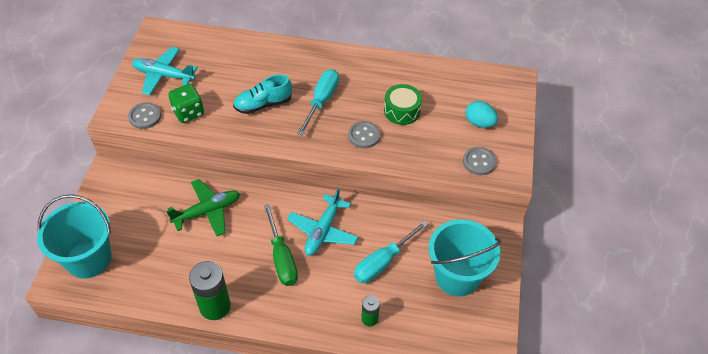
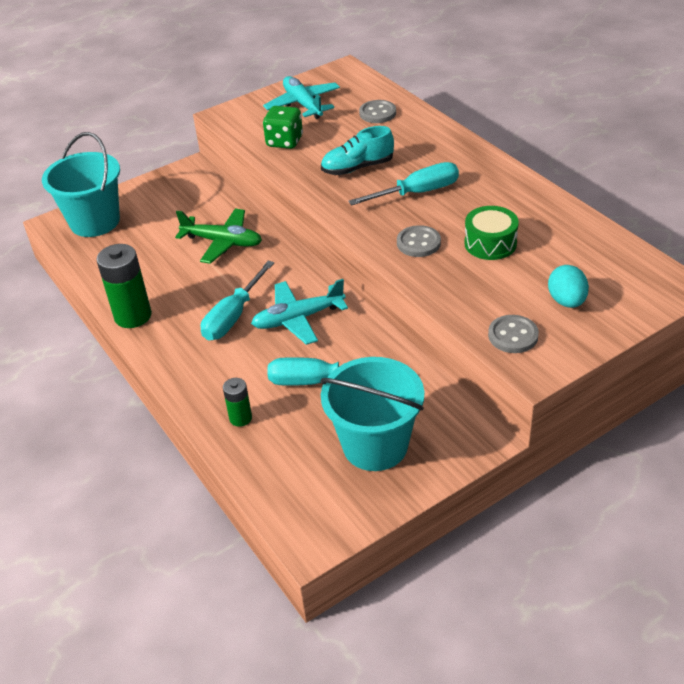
camera: 50 degrees right, 10 degrees down
grey button [128,102,161,129] -> grey button moved to [359,100,396,123]
turquoise shoe [233,75,292,114] -> turquoise shoe turned 45 degrees counterclockwise [321,126,394,175]
green screwdriver [264,204,298,286] -> turquoise screwdriver [200,260,274,341]

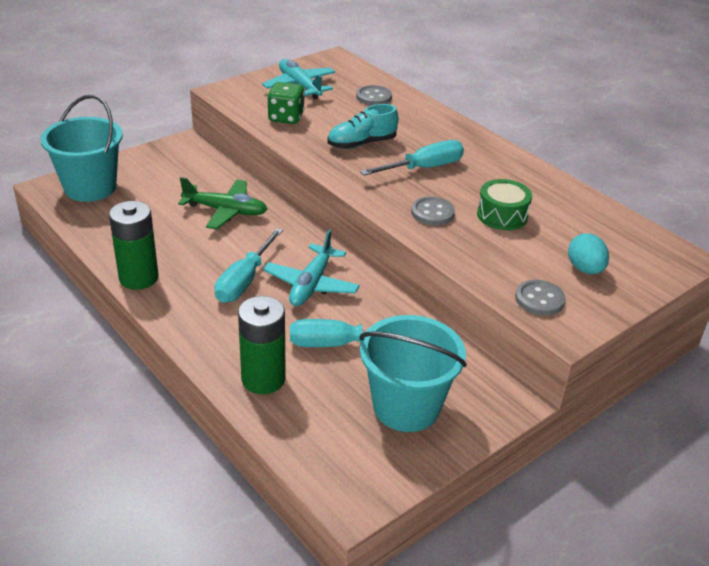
camera: 10 degrees left, 5 degrees down
green battery [223,378,252,427] -> green battery [238,296,286,394], size x1.85
turquoise plane [251,279,348,345] -> turquoise plane turned 45 degrees counterclockwise [263,229,360,306]

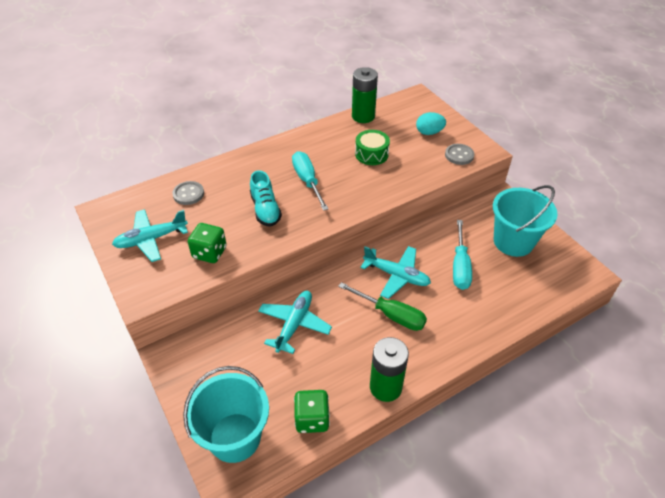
camera: 80 degrees left, 10 degrees up
green plane [178,177,268,230] -> turquoise plane [258,291,332,354]
turquoise screwdriver [215,228,283,303] -> green screwdriver [338,282,427,331]
green battery [238,296,286,394] -> green battery moved to [352,67,378,123]
grey button [411,196,455,226] -> none
none -> green dice [294,390,330,433]

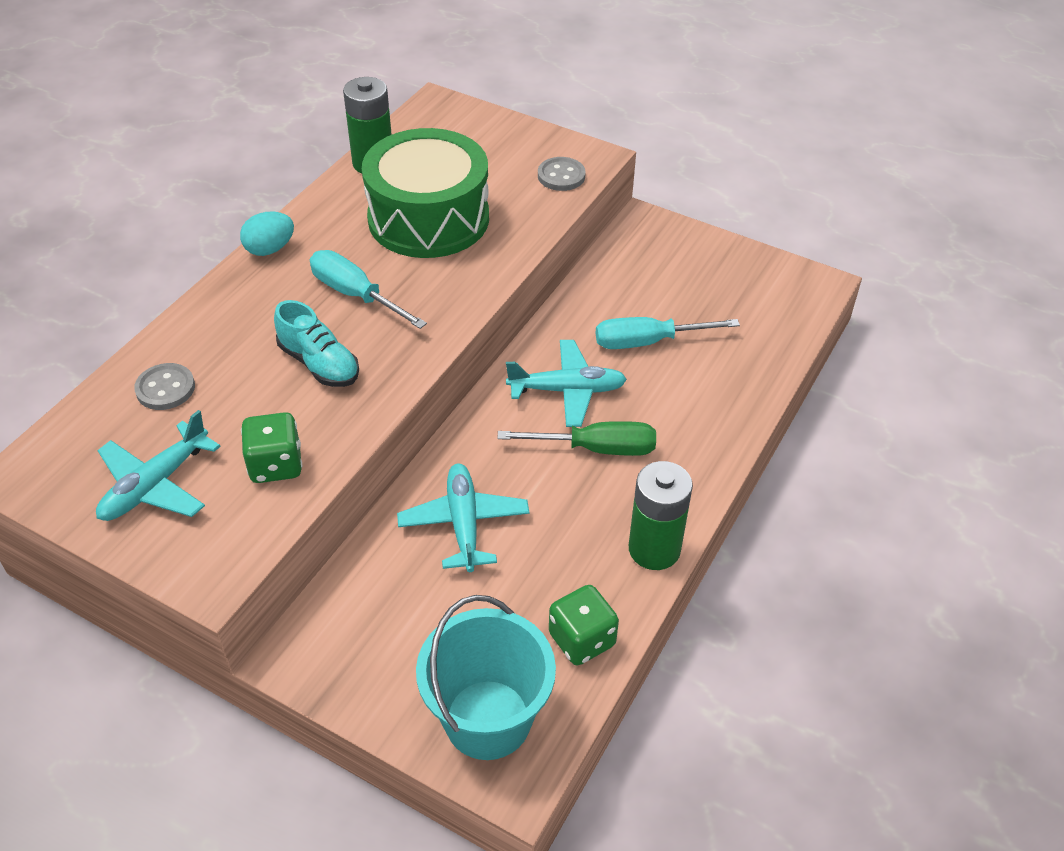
camera: 30 degrees left, 0 degrees up
green drum [355,130,390,165] -> green drum [362,128,489,258], size x2.08
turquoise egg [416,112,446,135] -> turquoise egg moved to [240,211,294,256]
turquoise screwdriver [453,220,472,290] -> turquoise screwdriver turned 105 degrees clockwise [596,317,740,349]
turquoise bucket [493,185,558,257] -> none

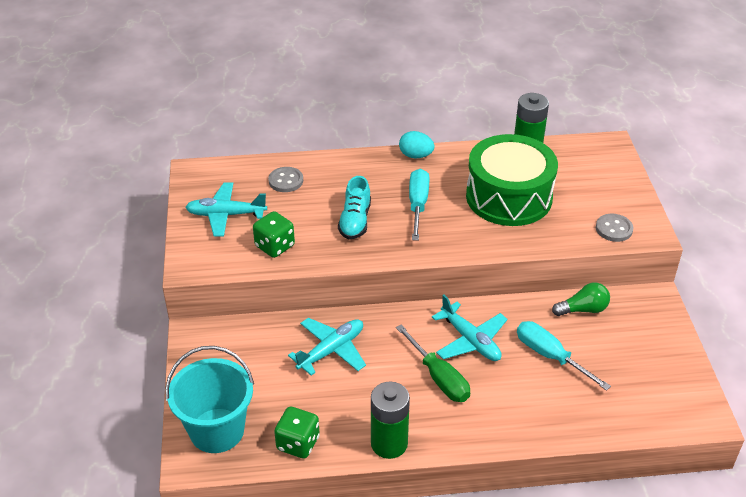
camera: 55 degrees right, 5 degrees down
none -> green light bulb [552,283,610,316]

